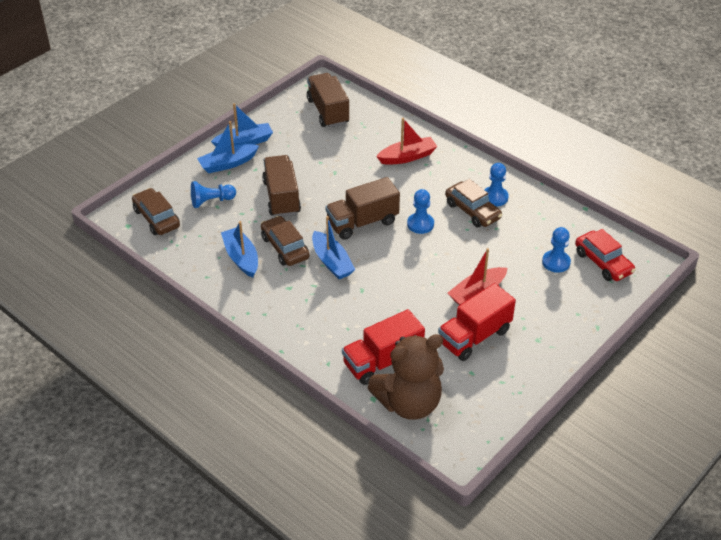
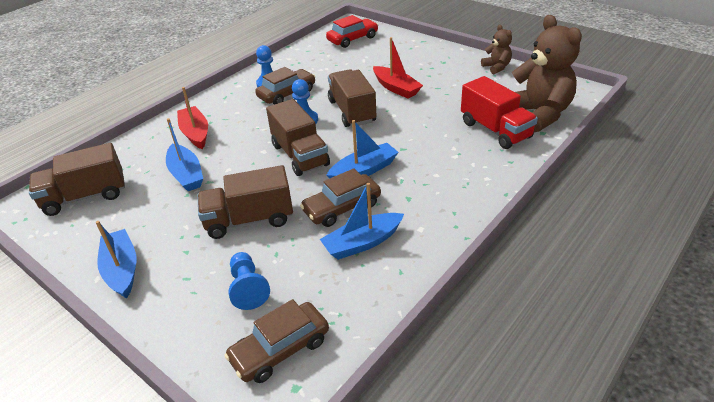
camera: 90 degrees left, 5 degrees down
blue boat [197,121,259,173] -> blue boat moved to [166,118,203,191]
red truck [438,283,516,361] -> none
blue pawn [542,227,571,273] -> none
none -> brown truck [328,69,376,127]
none -> brown teddy bear [481,25,512,74]

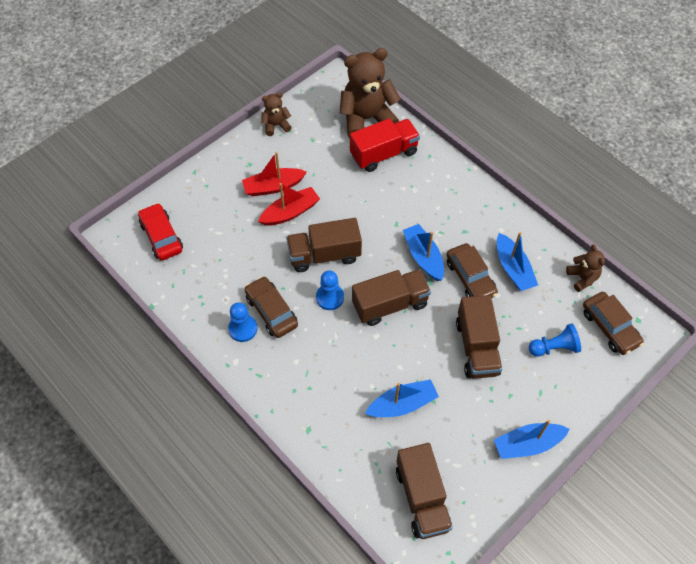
camera: 85 degrees left, 20 degrees up
red boat [177,87,208,149] -> red boat moved to [242,152,307,196]
none -> brown teddy bear [566,245,605,292]

